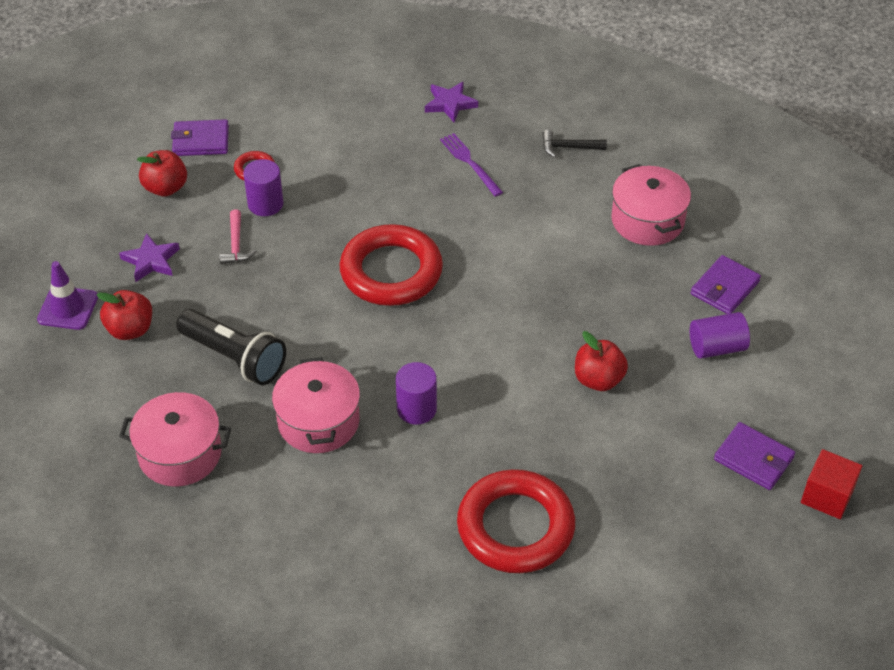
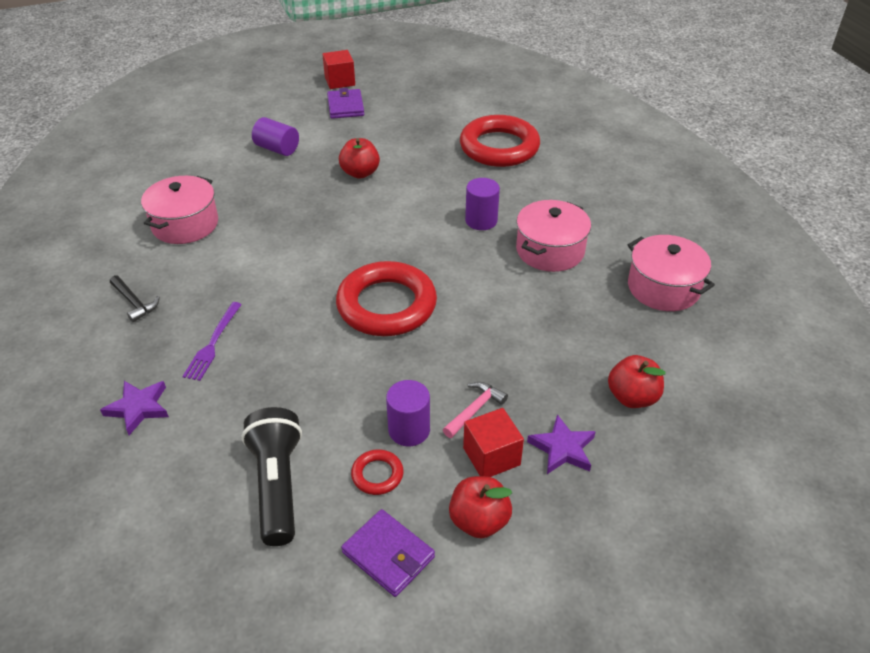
camera: 135 degrees left, 5 degrees down
purple traffic cone [37,261,98,330] -> none
black flashlight [176,309,286,385] -> black flashlight moved to [242,407,302,546]
purple wallet [691,255,761,314] -> none
none -> red cube [463,408,524,477]

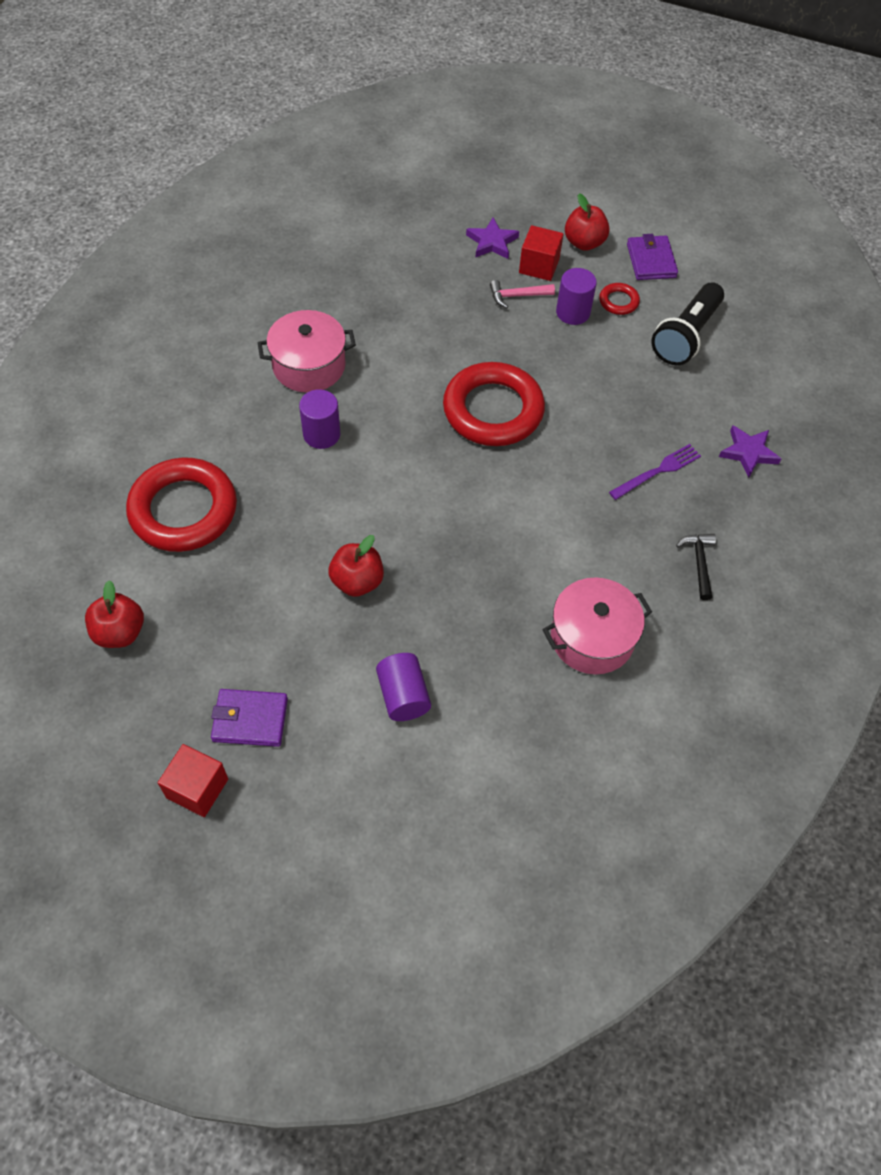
camera: 140 degrees left, 15 degrees up
purple wallet [327,88,364,119] -> purple wallet turned 60 degrees clockwise [211,689,288,747]
red apple [608,355,666,408] -> red apple moved to [85,580,144,648]
pink pot [628,235,715,311] -> none

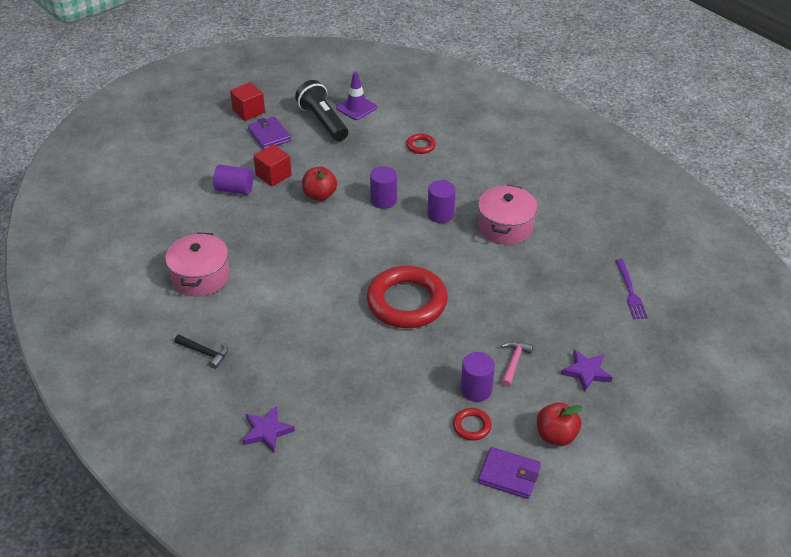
camera: 120 degrees right, 15 degrees down
red apple [85,580,144,648] -> purple traffic cone [336,72,377,120]
red ring [126,458,237,552] -> red ring [406,133,436,154], size x0.43
purple wallet [211,689,288,747] -> purple wallet turned 60 degrees counterclockwise [248,117,291,149]
red cube [519,225,563,281] -> red cube moved to [253,144,292,187]
purple fork [609,444,701,500] -> purple fork moved to [615,259,648,319]
black flashlight [651,282,724,365] -> black flashlight moved to [295,80,348,141]
none -> purple cylinder [370,166,397,209]

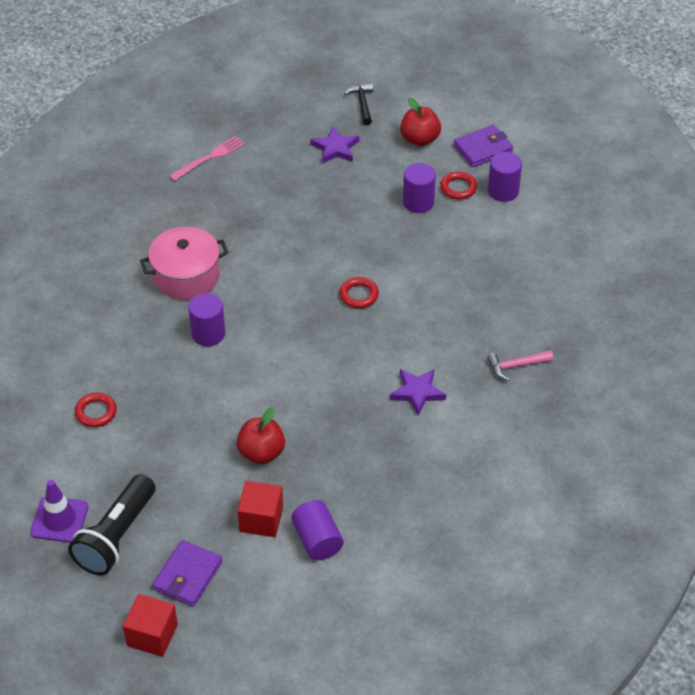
camera: 125 degrees left, 5 degrees up
pink pot [165,232,230,296] -> none
black hammer [175,335,228,369] -> black hammer moved to [344,83,373,125]
purple star [243,406,295,453] -> purple star moved to [390,369,446,416]
red ring [367,266,448,328] -> red ring [339,277,379,308], size x0.43
purple cylinder [370,166,397,209] -> purple cylinder moved to [488,152,522,202]
purple wallet [478,447,541,499] -> purple wallet turned 75 degrees clockwise [453,125,513,167]
pink hammer [501,341,533,387] -> pink hammer moved to [487,350,554,381]
purple fork [615,259,648,319] -> pink fork [169,136,245,181]

